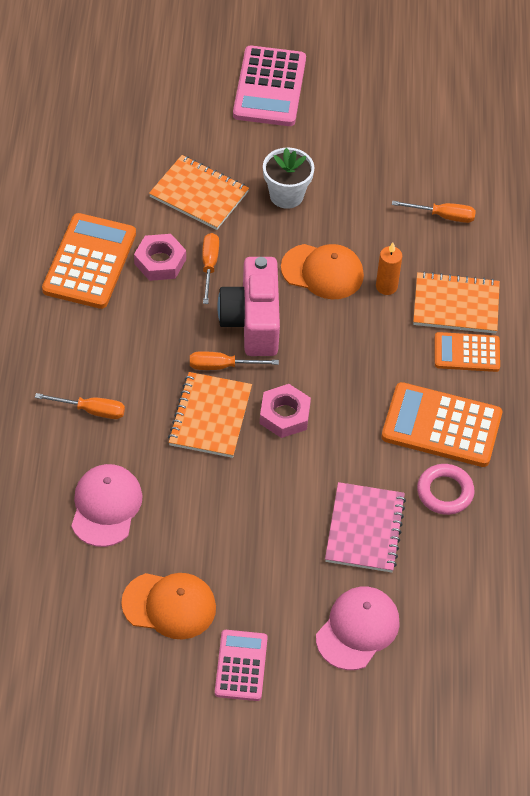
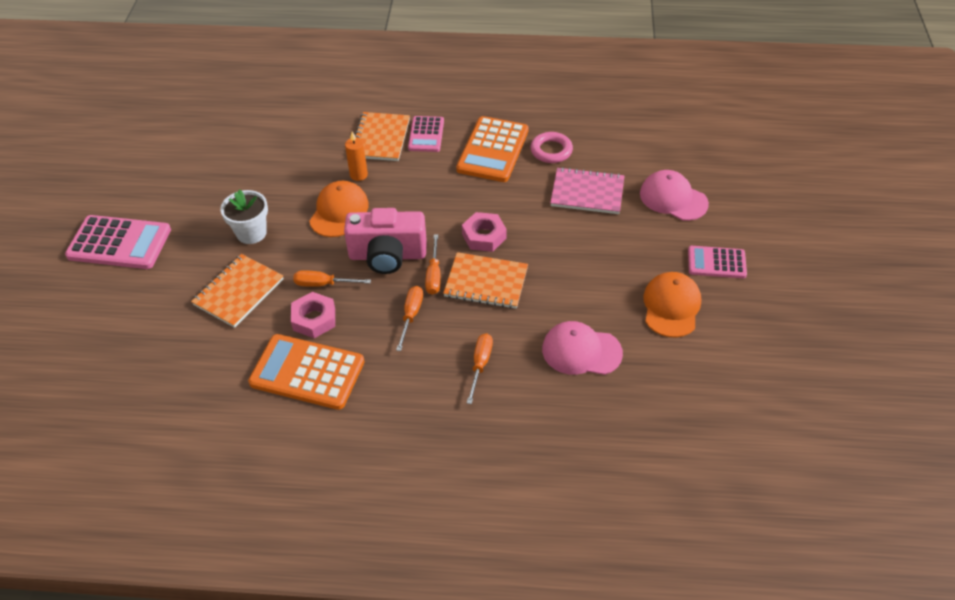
camera: 85 degrees left, 5 degrees down
orange screwdriver [392,201,476,223] -> orange screwdriver moved to [396,286,423,351]
orange calculator [435,332,500,372] -> pink calculator [408,116,444,152]

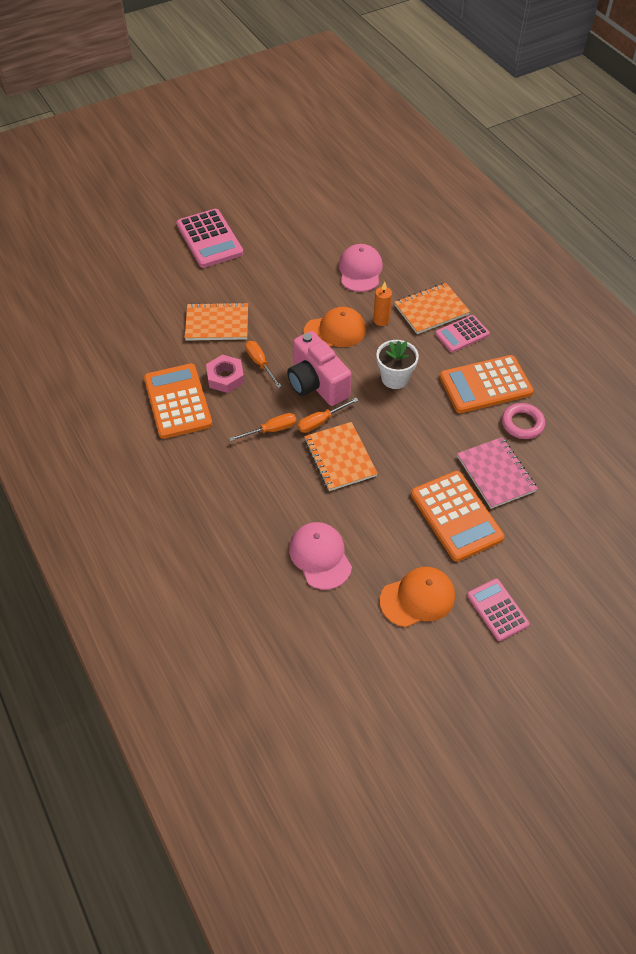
camera: 55 degrees right, 5 degrees up
white flower pot [220,189,268,244] -> white flower pot moved to [376,340,419,389]
pink nut [462,212,507,252] -> none
orange screwdriver [467,333,493,404] -> none
pink cap [640,170,709,221] -> pink cap moved to [339,244,383,292]
none -> orange calculator [411,471,505,562]

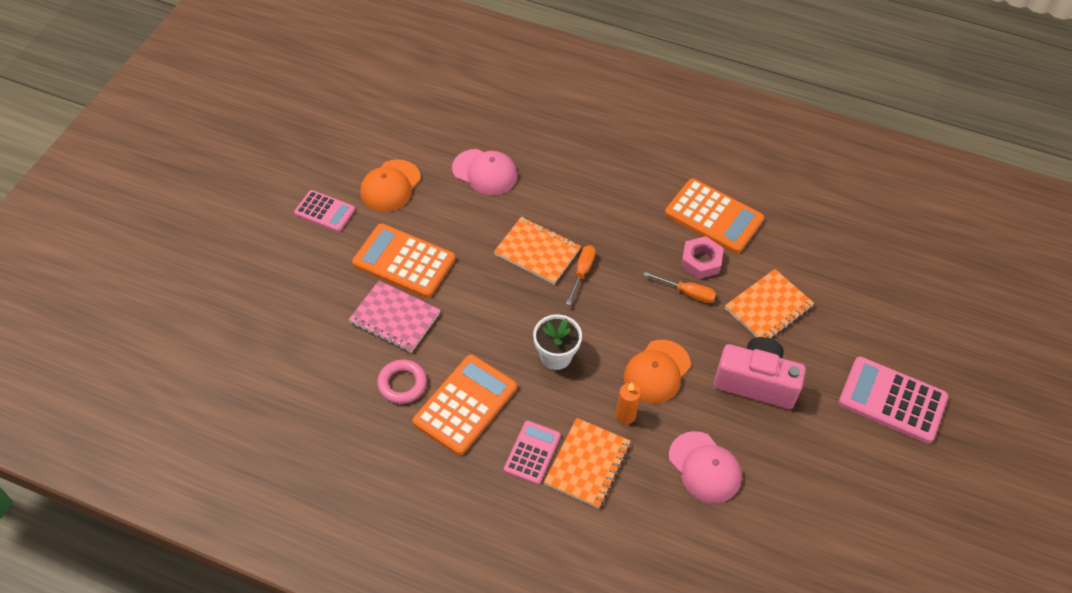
camera: 140 degrees right, 0 degrees up
orange screwdriver [229,413,297,442] -> none
pink camera [287,331,351,406] -> pink camera moved to [714,337,806,409]

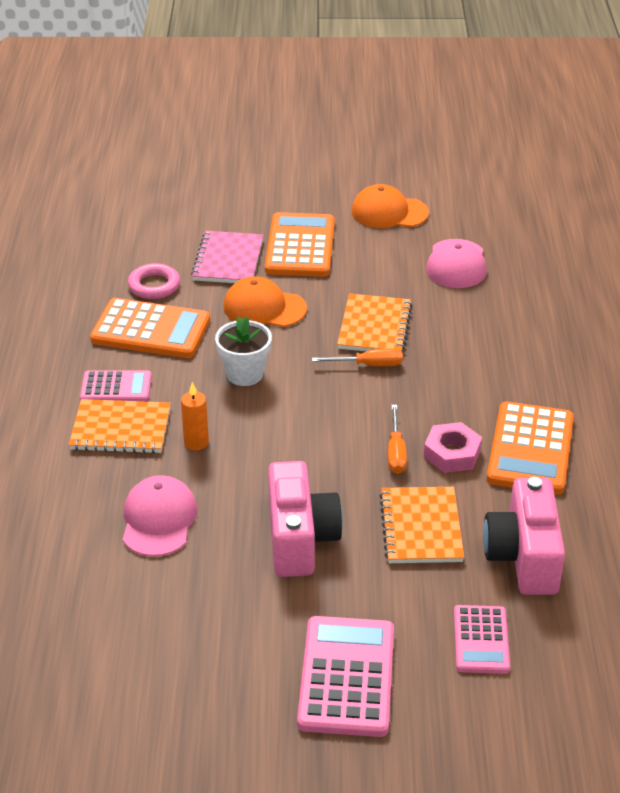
camera: 70 degrees right, 15 degrees down
pink calculator [294,190,355,232] -> pink calculator moved to [454,605,510,674]
orange cap [624,340,691,404] -> orange cap moved to [223,276,307,327]
pink cap [669,431,742,503] -> pink cap turned 150 degrees clockwise [123,475,197,556]
orange notebook [725,269,814,338] -> orange notebook turned 60 degrees clockwise [379,487,464,563]
none -> pink camera [483,477,565,595]

